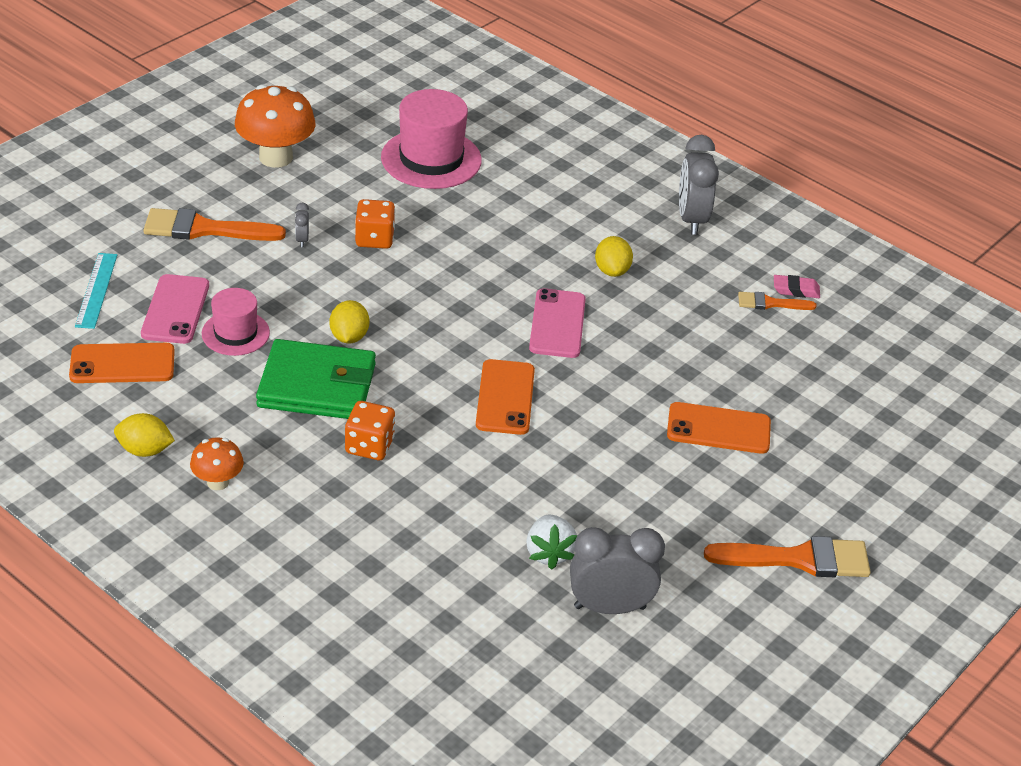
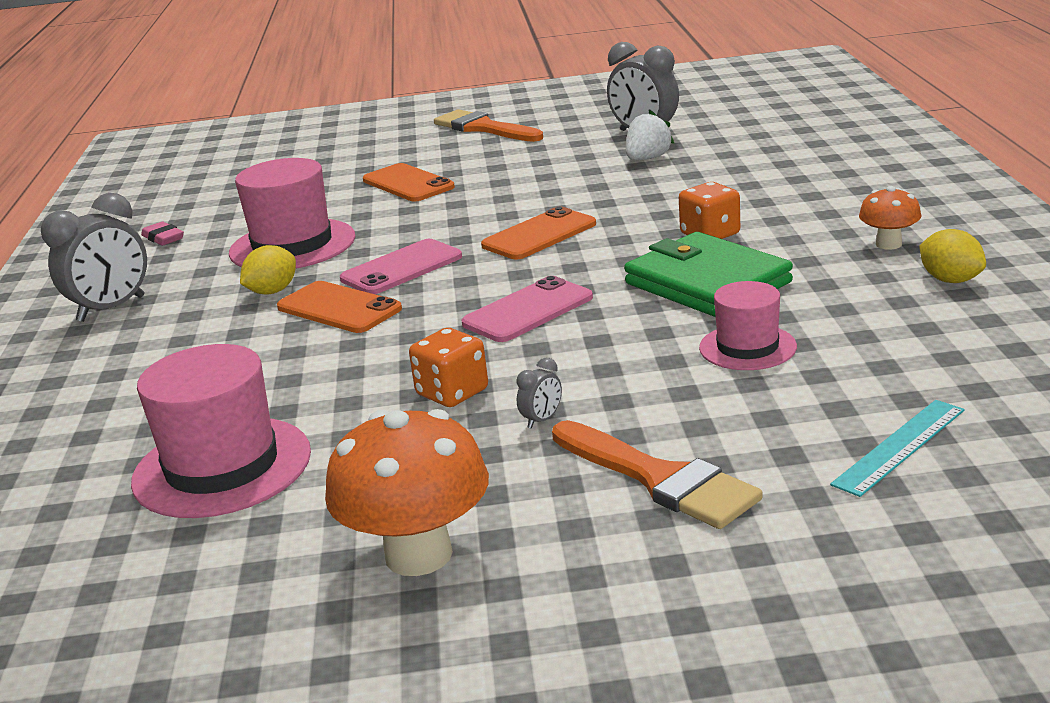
camera: 130 degrees left, 15 degrees down
orange phone [69,343,175,383] -> orange phone moved to [277,281,402,333]
pink phone [141,274,209,344] -> pink phone moved to [462,276,593,342]
yellow lemon [330,300,369,344] -> none
orange brush [738,292,817,310] -> none
none -> pink hat [229,158,355,268]

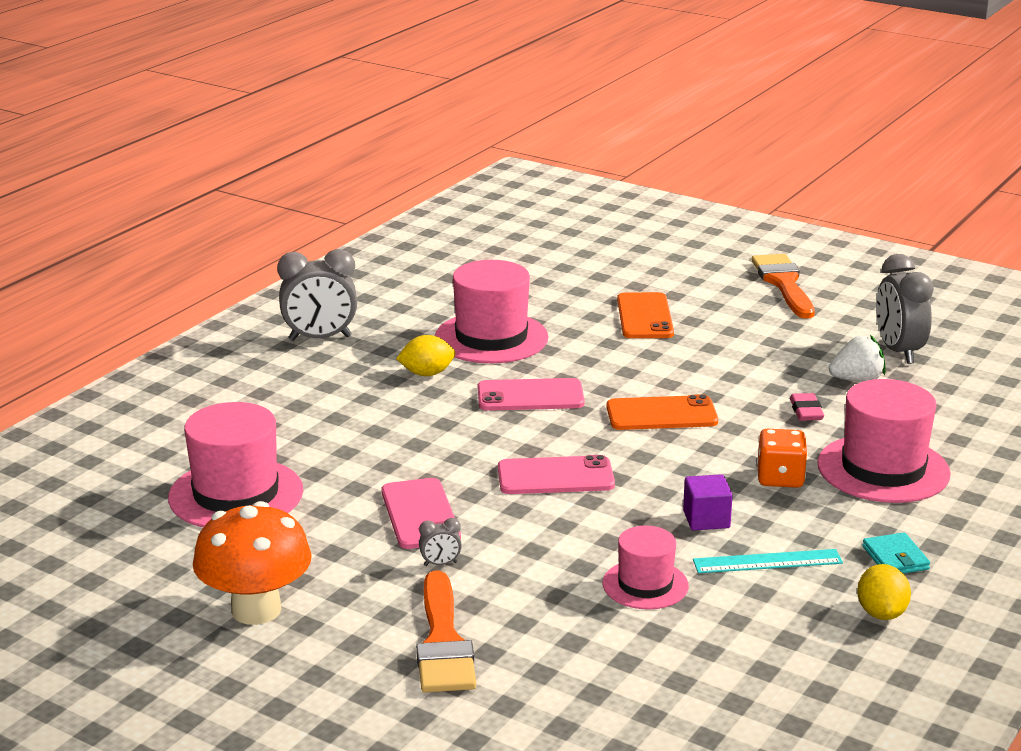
camera: 35 degrees right, 0 degrees up
pink eraser [141,222,184,246] -> pink eraser moved to [790,393,824,421]
orange phone [277,281,402,333] -> none
orange dice [409,328,488,407] -> pink phone [382,478,461,549]
green wallet [624,232,793,317] -> purple cube [683,474,733,531]
turquoise ruler [830,400,965,497] -> turquoise ruler moved to [693,549,843,573]
orange mushroom [859,186,921,250] -> turquoise wallet [862,532,930,574]
none -> pink hat [817,379,951,503]

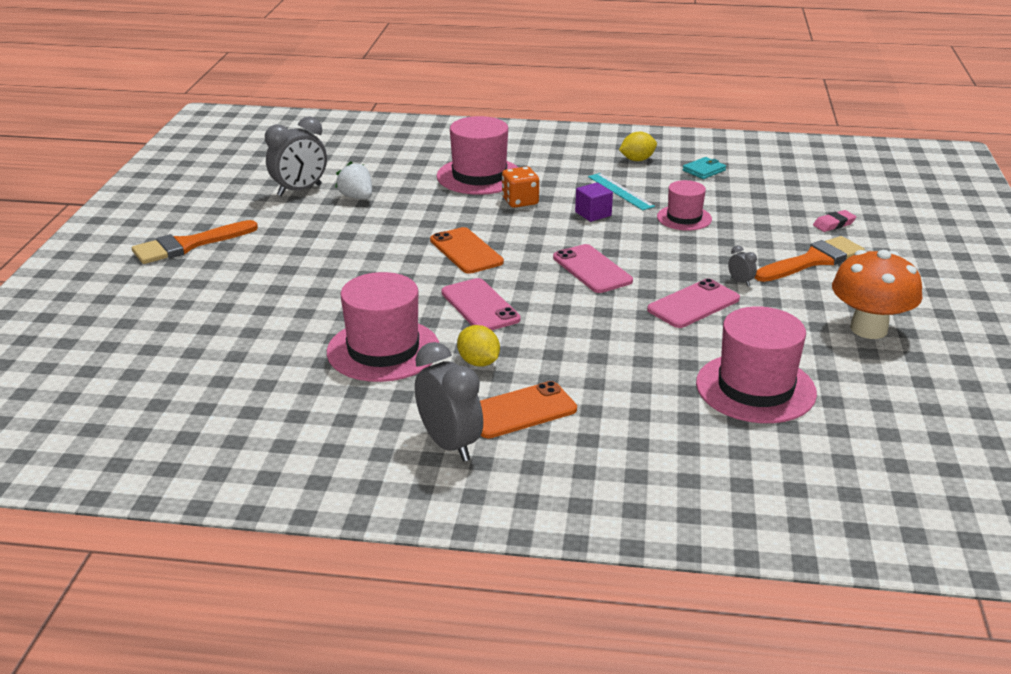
camera: 115 degrees left, 5 degrees up
orange phone [617,292,674,338] -> orange phone moved to [480,381,577,438]
pink eraser [790,393,824,421] -> pink eraser moved to [813,210,856,232]
turquoise wallet [862,532,930,574] -> turquoise wallet moved to [683,157,726,179]

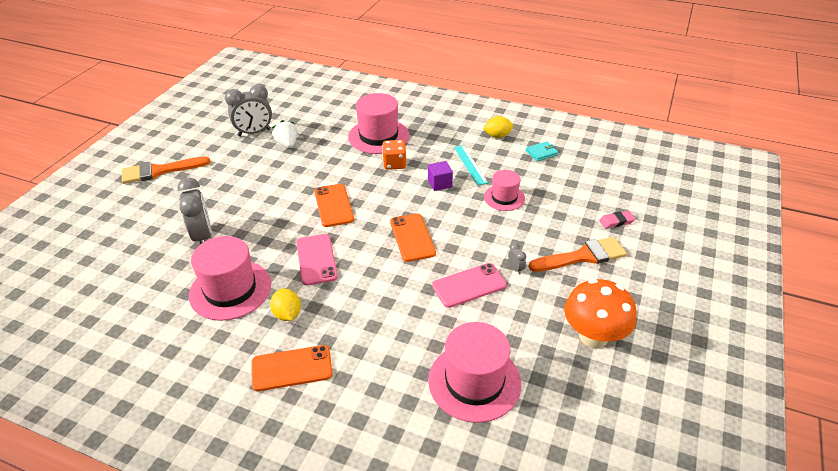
camera: 15 degrees right, 10 degrees up
grey clock [415,342,483,462] -> grey clock moved to [177,178,212,244]
pink phone [553,244,633,293] -> orange phone [390,213,436,262]

